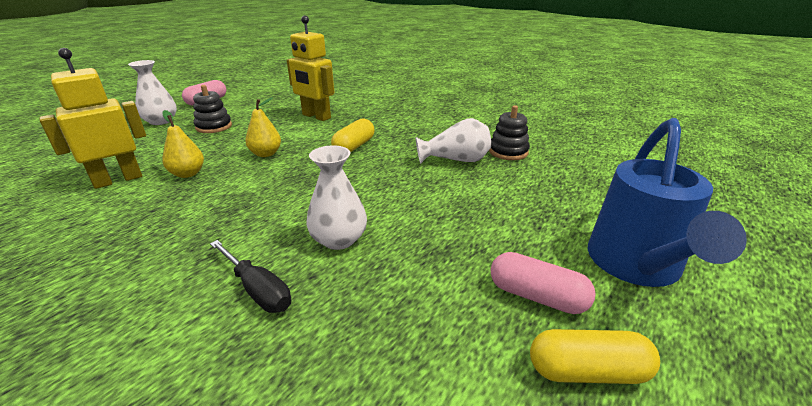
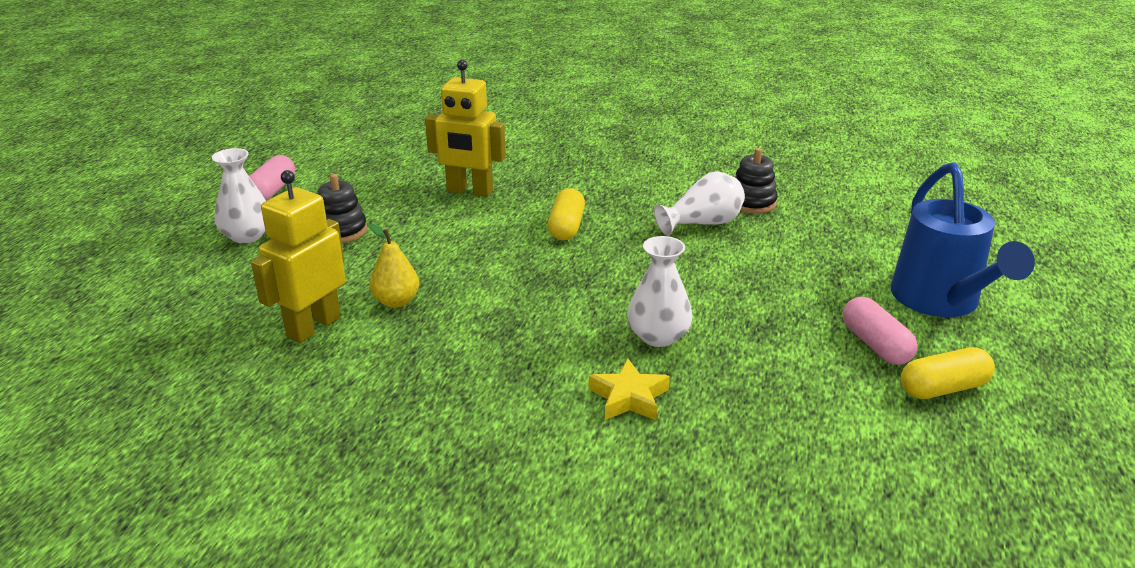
camera: 20 degrees left, 0 degrees up
black screwdriver [210,240,291,313] -> yellow star [588,359,670,421]
yellow pear [245,97,281,157] -> none
pink capsule [490,252,596,314] -> pink capsule turned 60 degrees clockwise [843,297,918,365]

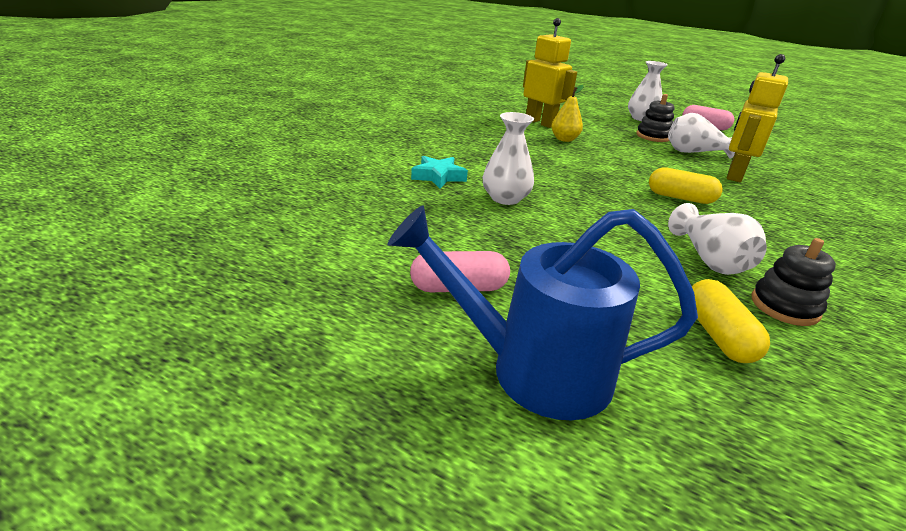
camera: 100 degrees right, 0 degrees up
yellow star [588,359,670,421] -> turquoise star [411,156,468,189]
yellow capsule [901,347,995,399] -> yellow capsule moved to [692,279,770,363]
none -> white vase [668,113,735,159]

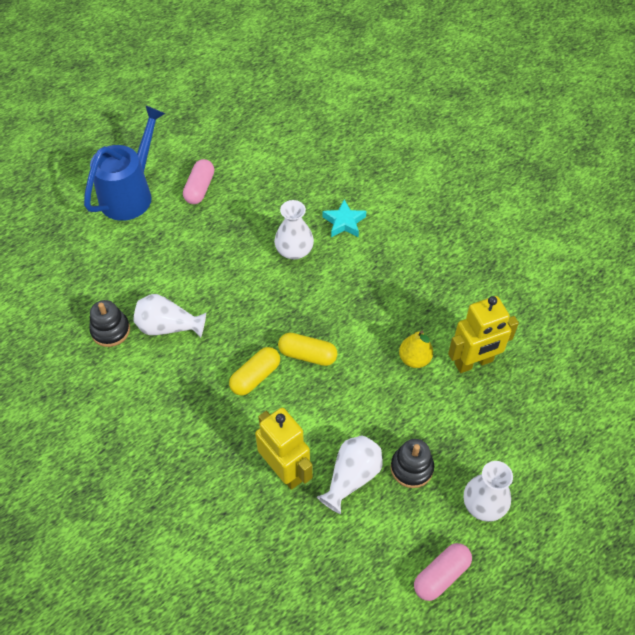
camera: 115 degrees right, 25 degrees up
yellow capsule [692,279,770,363] -> yellow capsule moved to [278,333,337,366]

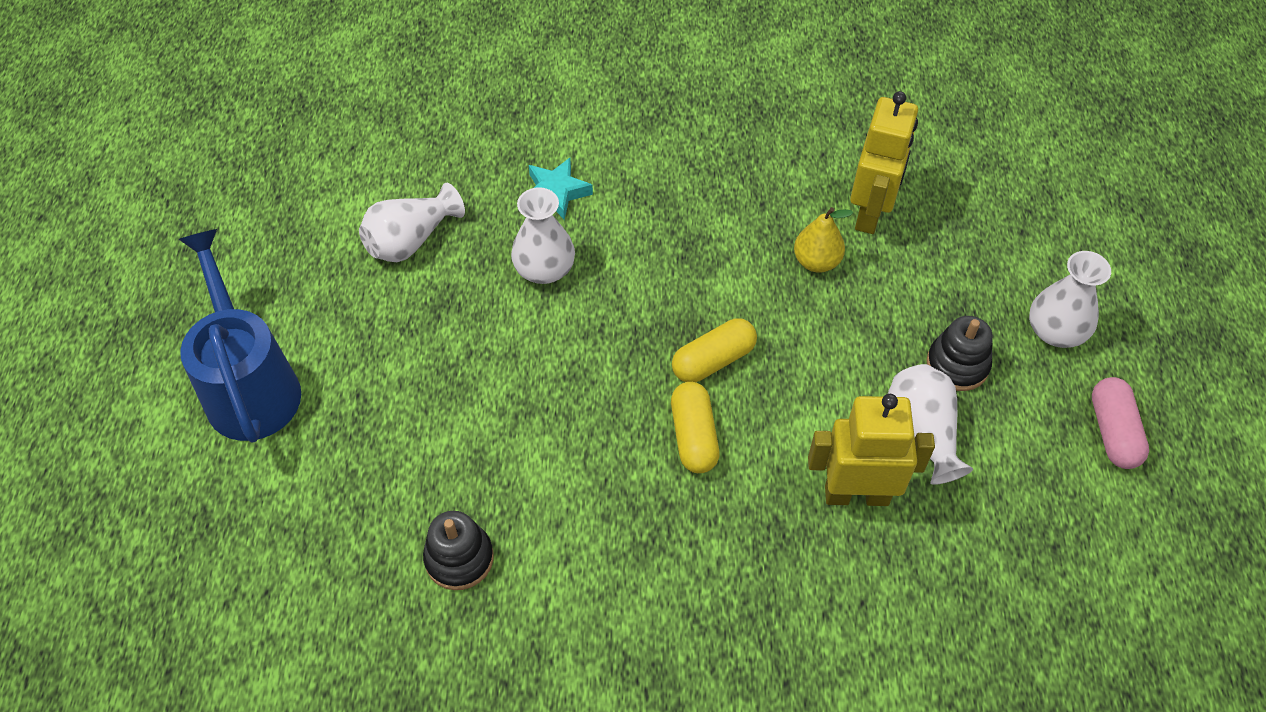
camera: 50 degrees left, 0 degrees up
white vase [133,294,206,338] -> white vase moved to [359,183,465,262]
pink capsule [183,159,214,204] -> none

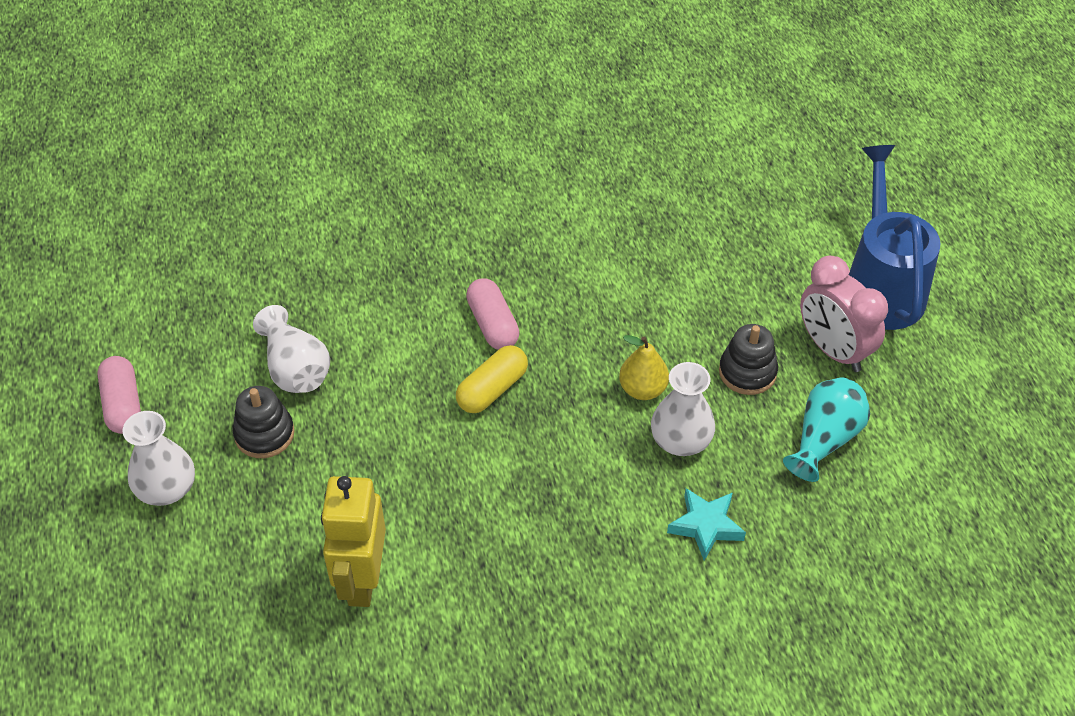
camera: 165 degrees right, 5 degrees down
blue watering can [179,229,301,443] -> blue watering can turned 150 degrees counterclockwise [849,145,941,330]
white vase [359,183,465,262] -> turquoise vase [783,377,870,482]
black stacking toy [423,511,494,590] -> black stacking toy moved to [719,324,778,395]
yellow capsule [671,382,720,473] -> pink capsule [466,278,519,350]
yellow pear [794,207,853,273] -> yellow pear moved to [619,335,669,400]
yellow robot [808,394,935,506] -> none
none -> pink clock [800,256,888,372]

